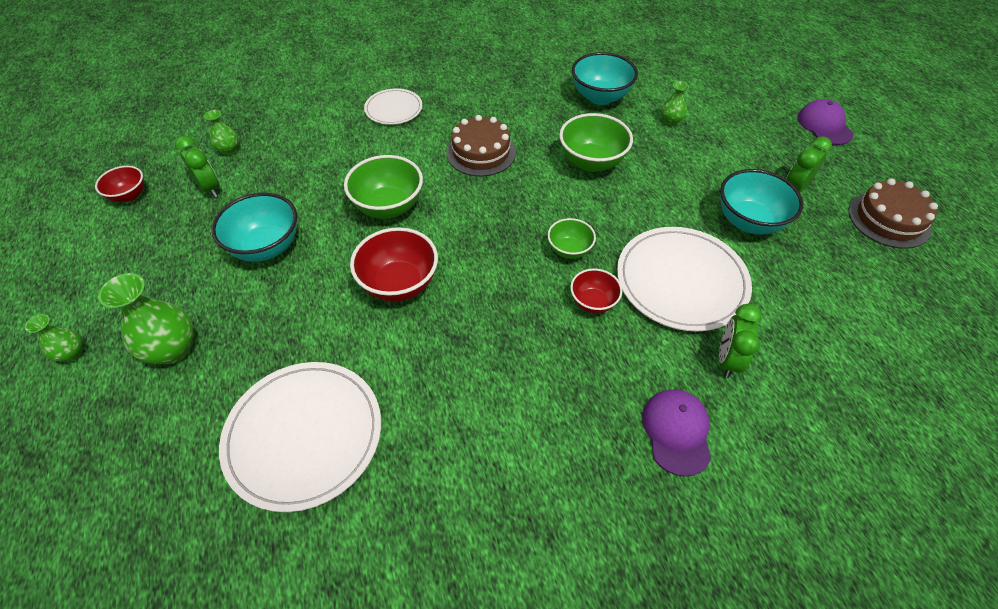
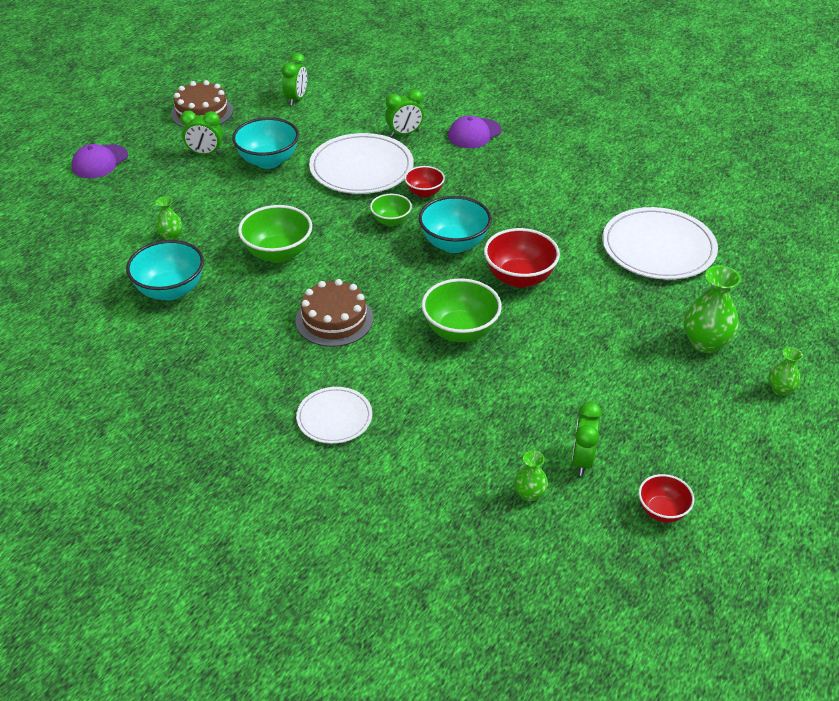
camera: 130 degrees left, 10 degrees down
turquoise bowl [211,193,297,262] -> turquoise bowl moved to [419,196,492,253]
none -> green clock [282,53,307,106]

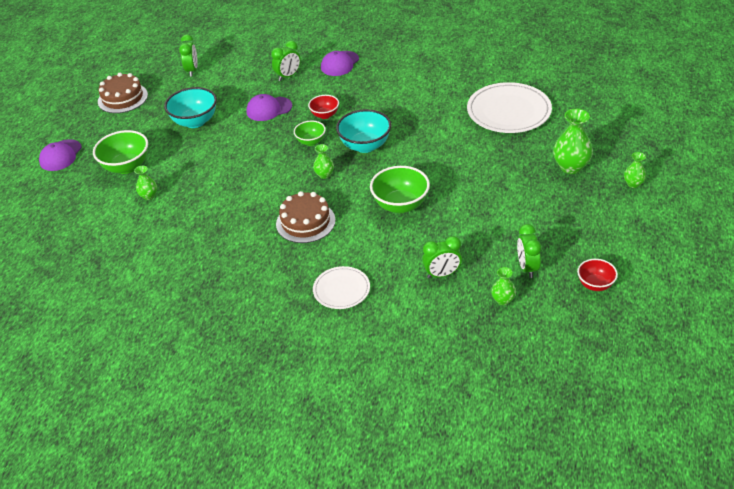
camera: 15 degrees left, 0 degrees up
turquoise bowl [126,240,204,301] -> none
green clock [180,111,223,155] -> green clock moved to [422,236,462,279]
green bowl [238,205,312,263] -> green bowl moved to [93,130,148,174]
white plate [309,133,414,194] -> purple cap [246,94,292,121]
red bowl [484,228,560,288] -> none
none -> green vase [313,144,334,179]

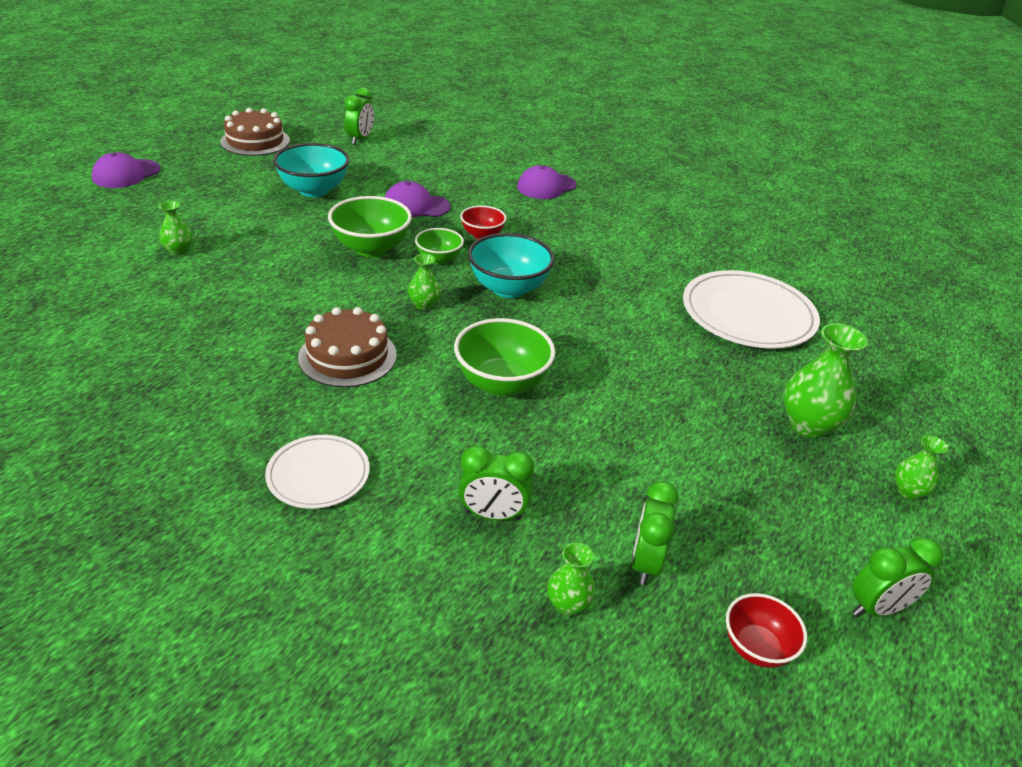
camera: 15 degrees right, 5 degrees down
green bowl [93,130,148,174] -> green bowl moved to [328,196,412,257]
green clock [271,41,301,81] -> green clock moved to [852,537,943,617]

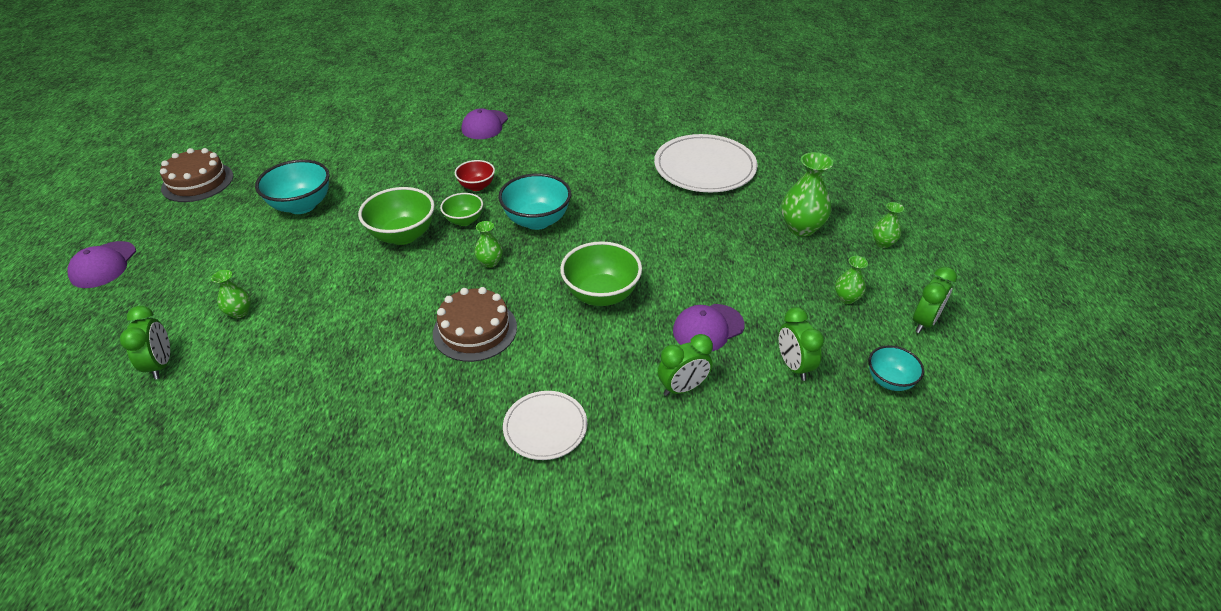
camera: 30 degrees left, 5 degrees up
green clock [344,88,374,145] -> green clock moved to [120,306,170,380]
purple cap [385,181,451,217] -> purple cap moved to [673,304,744,351]
green vase [547,542,596,616] -> green vase moved to [835,256,868,304]
red bowl [726,593,807,668] -> turquoise bowl [869,345,924,391]

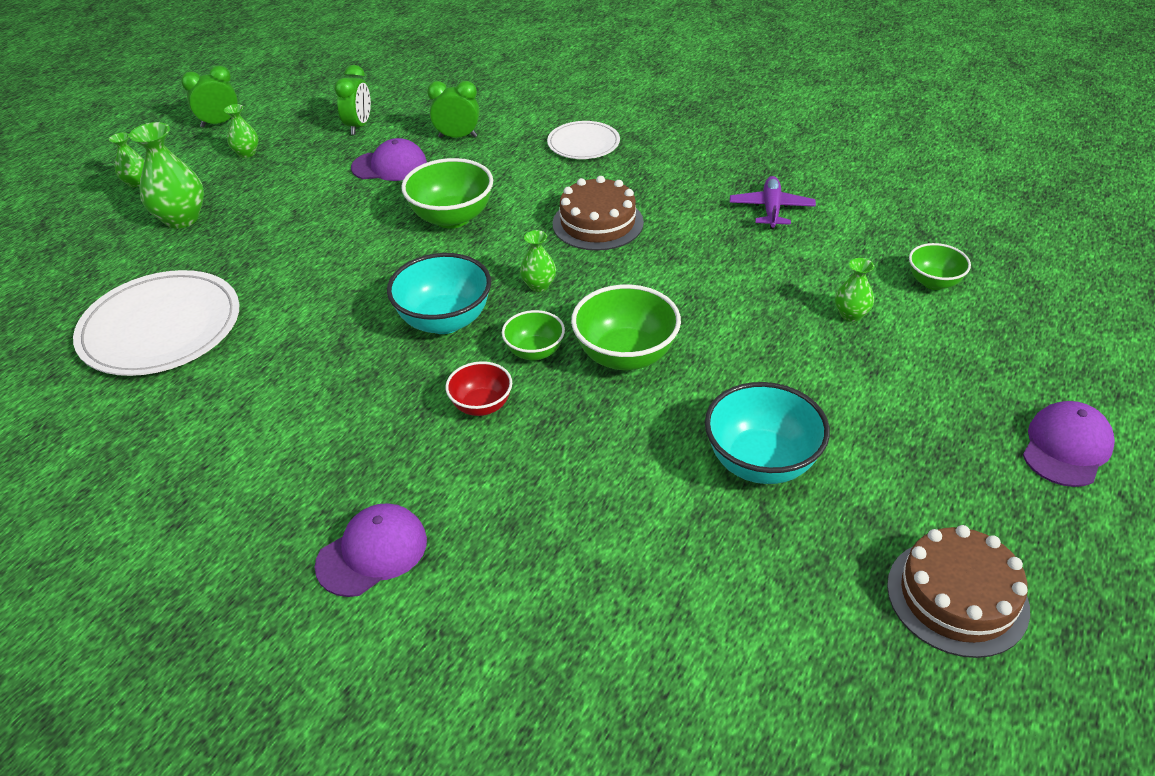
camera: 150 degrees left, 0 degrees up
green clock [120,306,170,380] -> green bowl [909,243,971,290]
turquoise bowl [869,345,924,391] -> none
none -> purple plane [730,176,816,229]

